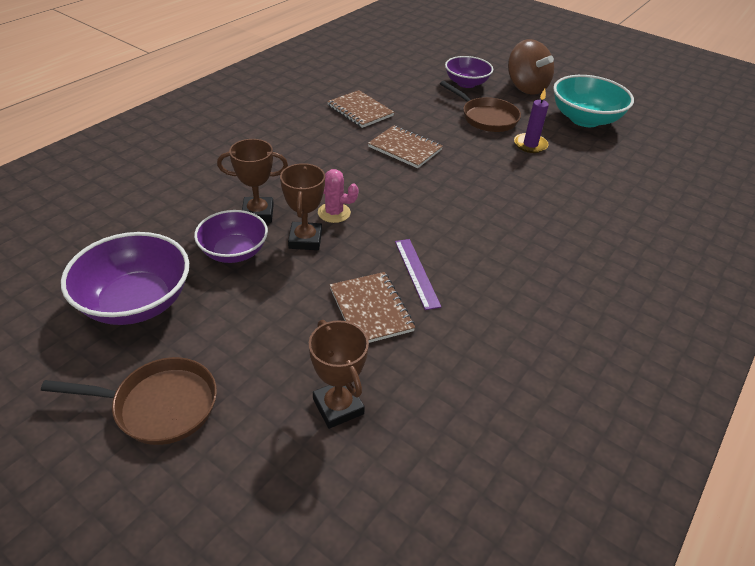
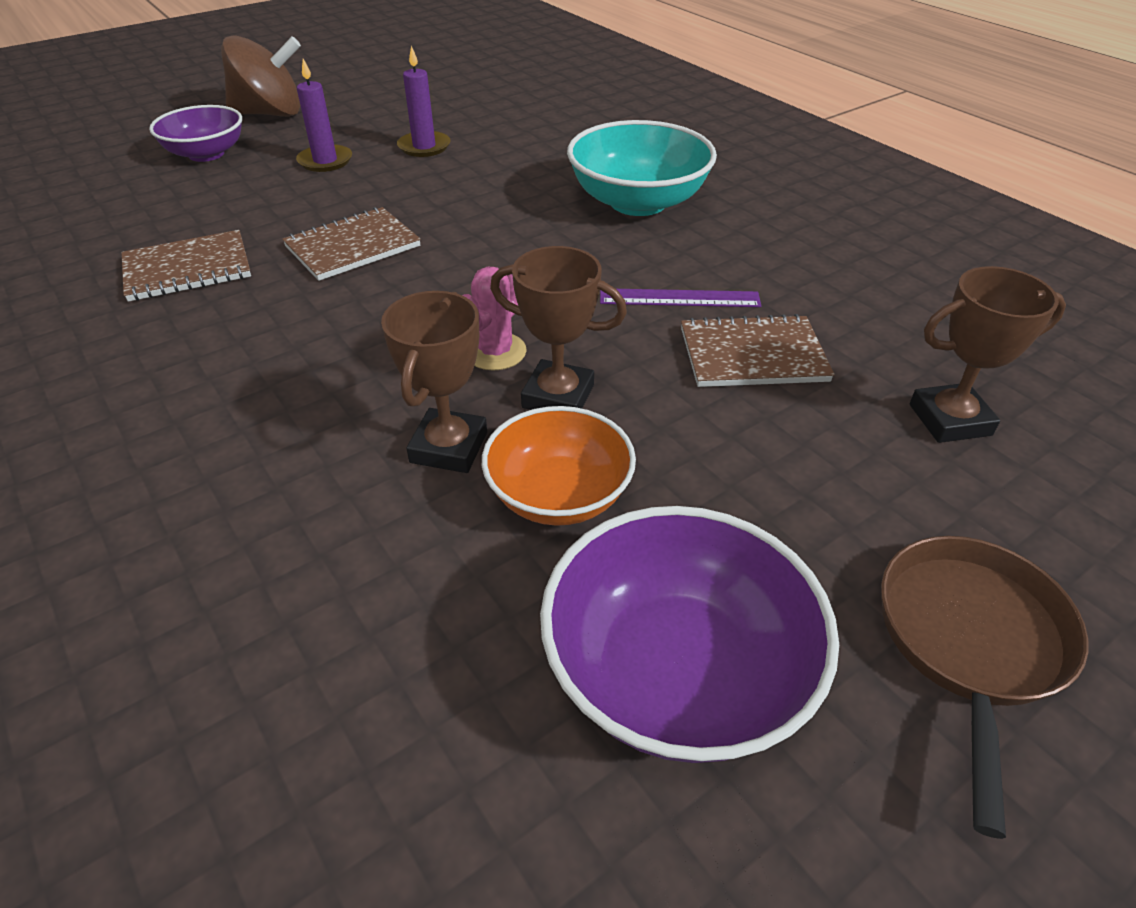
camera: 70 degrees left, 0 degrees up
purple bowl [194,210,268,263] -> orange bowl [482,406,636,526]
brown pan [440,81,521,132] -> purple candle [296,59,352,172]
turquoise bowl [553,75,634,127] -> turquoise bowl moved to [567,120,717,216]

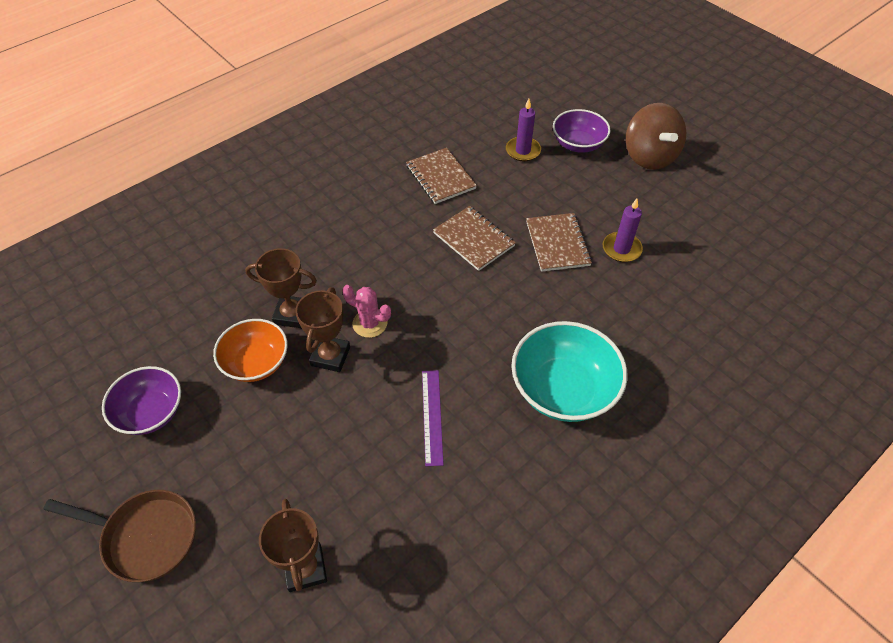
camera: 85 degrees right, 10 degrees up
purple candle [296,59,352,172] -> purple candle moved to [506,99,541,161]
purple bowl [540,506,839,763] -> purple bowl [102,366,181,435], size x0.66
brown notebook [681,314,835,387] -> brown notebook moved to [526,213,592,272]

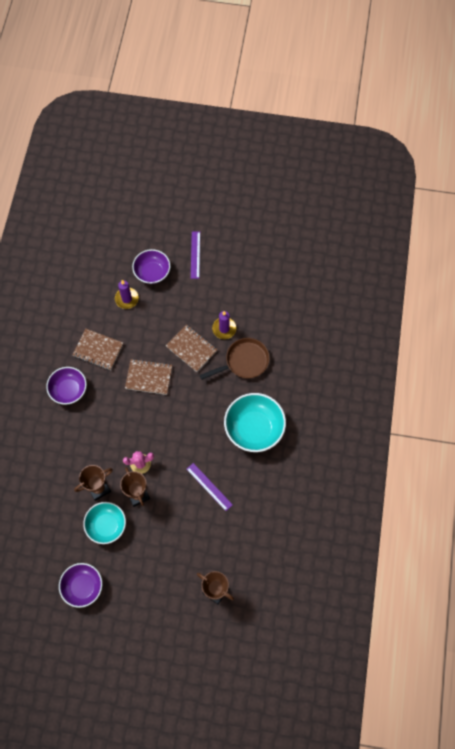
camera: 40 degrees left, 15 degrees up
brown pan [43,490,196,582] -> brown pan moved to [200,338,270,380]
orange bowl [213,319,288,382] -> turquoise bowl [83,502,126,544]
brown spinning top [626,103,686,170] -> purple ruler [191,232,200,279]
none -> purple bowl [46,367,87,405]

